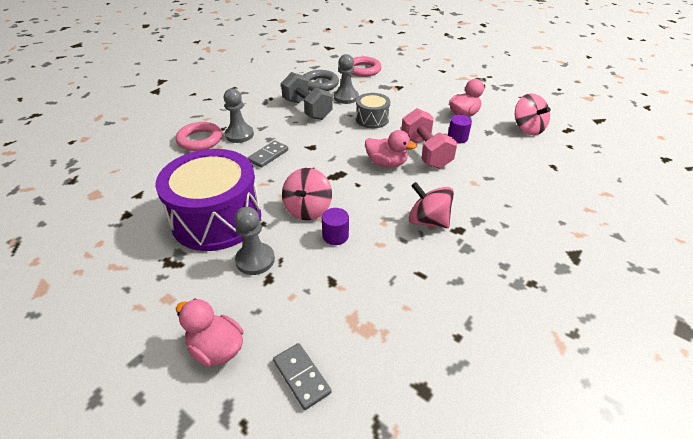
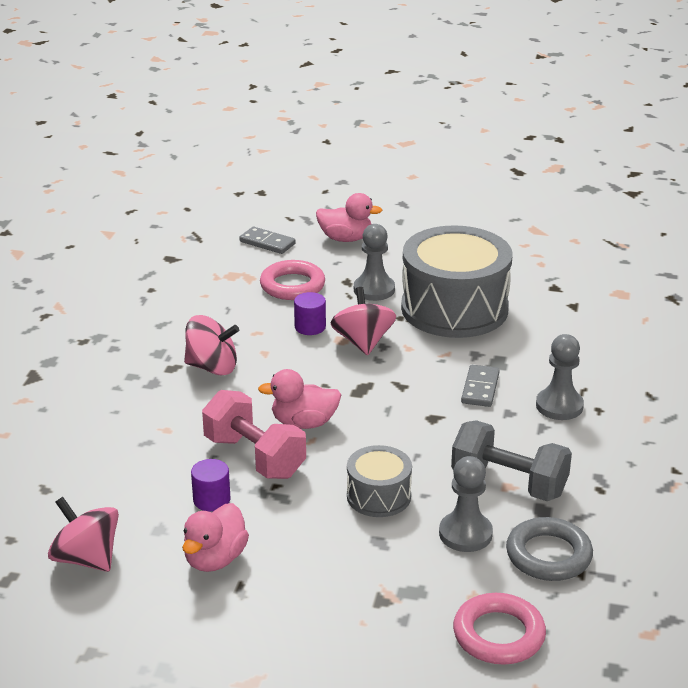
camera: 155 degrees right, 10 degrees down
purple drum [155,149,261,251] -> grey drum [401,225,512,338]
pink ring [176,122,222,151] -> pink ring moved to [260,260,325,300]

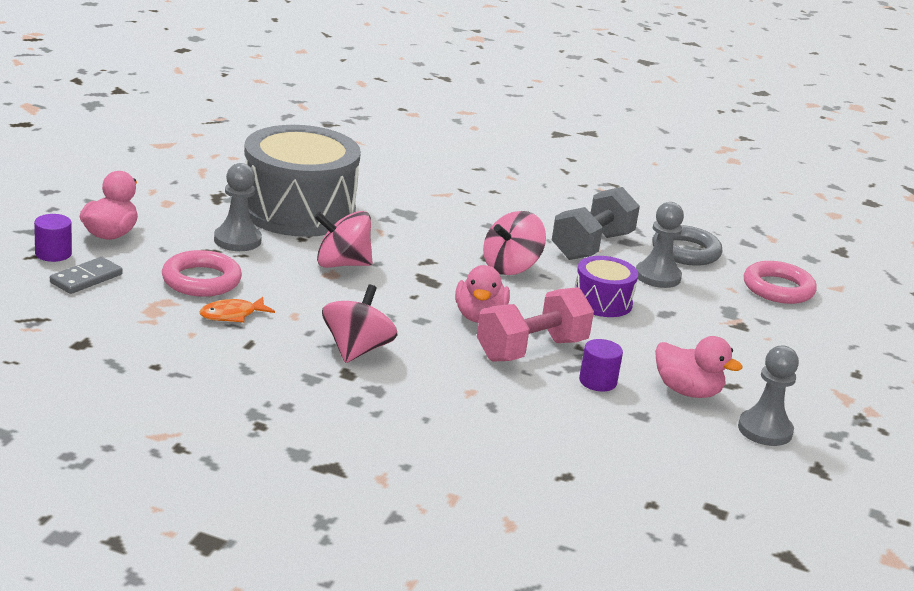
camera: 85 degrees left, 5 degrees down
pink spinning top [48,497,119,572] -> pink spinning top moved to [483,211,546,275]
purple cylinder [294,292,326,335] -> purple cylinder moved to [34,214,72,262]
grey drum [347,445,412,517] -> purple drum [575,256,638,317]
grey domino [461,365,500,407] -> none
grey pawn [536,334,584,420] -> grey pawn moved to [738,346,799,446]
none -> orange fish [199,297,275,323]

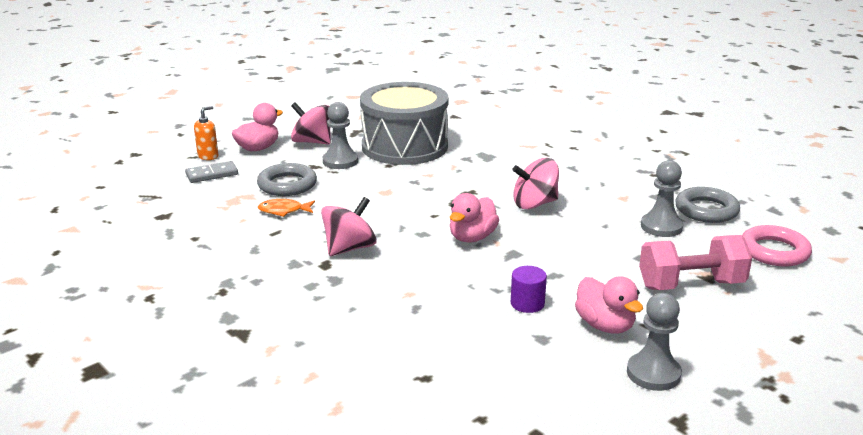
camera: 30 degrees right, 0 degrees up
purple cylinder [34,214,72,262] -> orange soap dispenser [194,106,218,160]
pink ring [162,250,242,297] -> grey ring [257,163,317,196]
pink spinning top [314,211,373,268] -> pink spinning top moved to [291,102,331,145]
pink dumbbell [477,287,594,362] -> pink dumbbell moved to [639,235,752,290]
grey dumbbell [552,187,640,260] -> none
purple drum [575,256,638,317] -> none

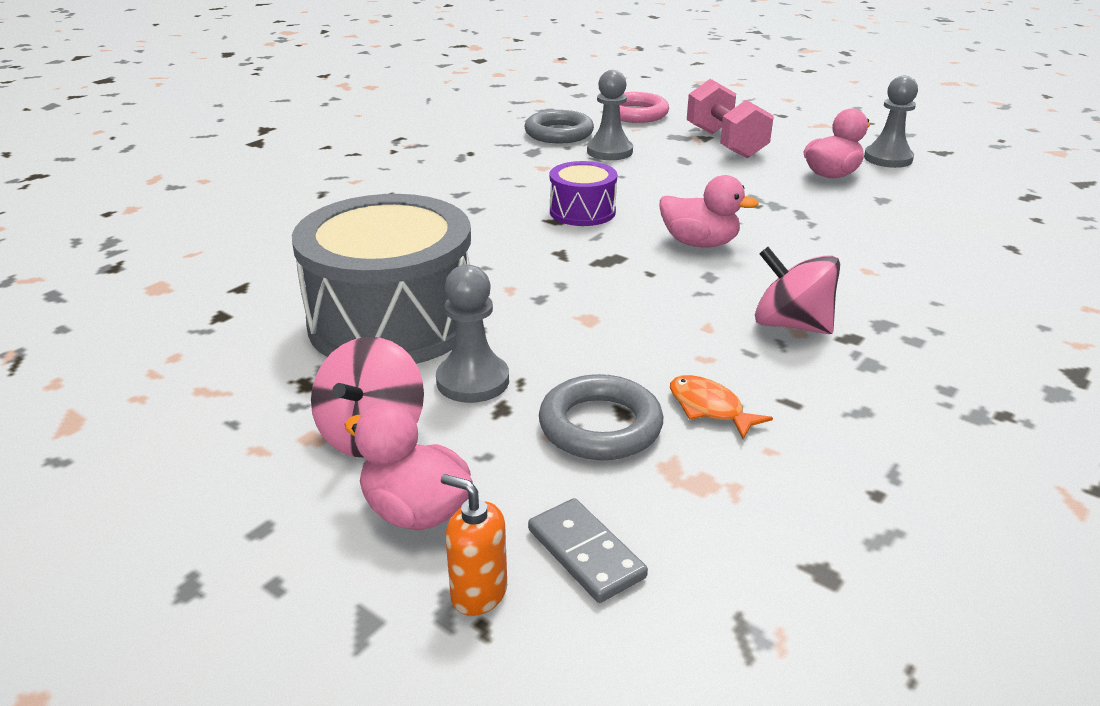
camera: 100 degrees left, 5 degrees up
orange fish [258,199,315,217] -> orange fish turned 150 degrees clockwise [670,375,773,439]
purple cylinder [511,266,547,313] -> none
pink spinning top [512,158,559,209] -> purple drum [550,161,617,226]

